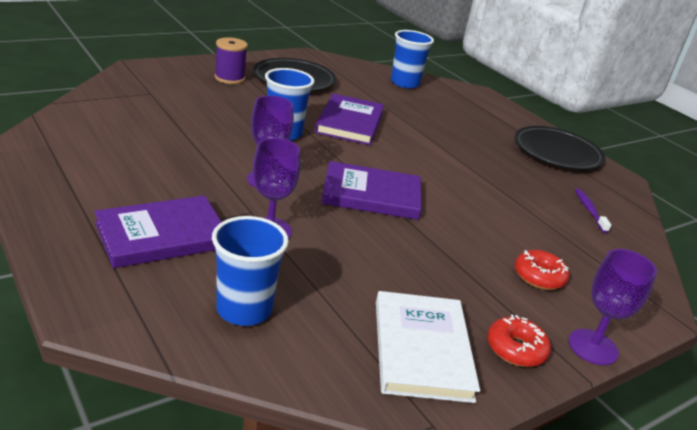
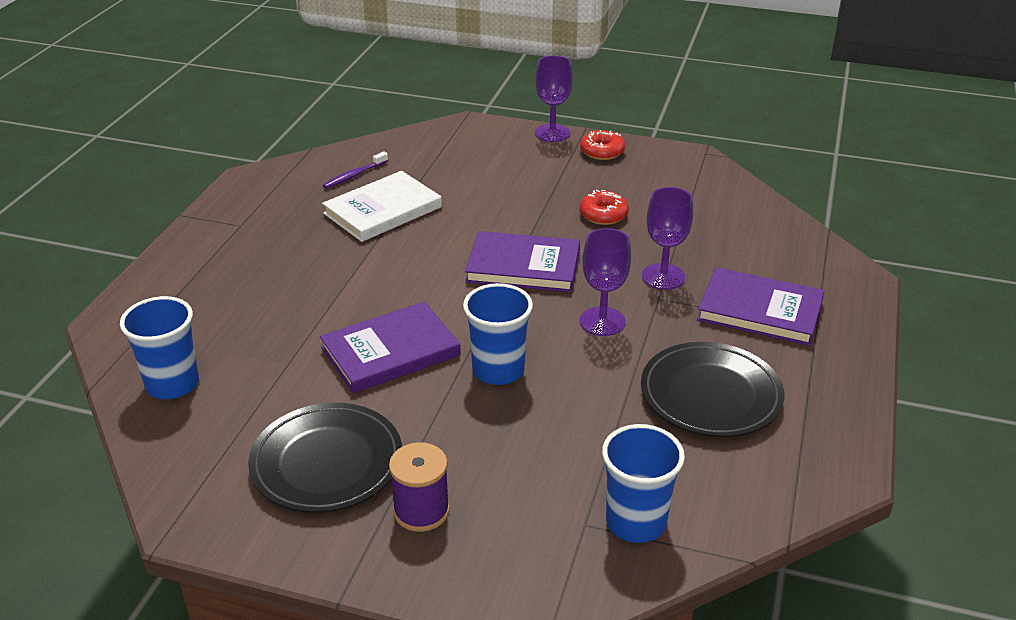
camera: 125 degrees left, 5 degrees up
blue cup [212,216,289,326] -> blue cup moved to [602,424,685,543]
purple book [321,161,422,220] -> purple book turned 45 degrees counterclockwise [465,231,580,292]
white book [376,291,480,403] -> white book moved to [322,171,442,242]
black plate [514,126,605,170] -> black plate moved to [641,342,785,437]
red donut [515,250,569,290] -> red donut moved to [579,190,629,225]

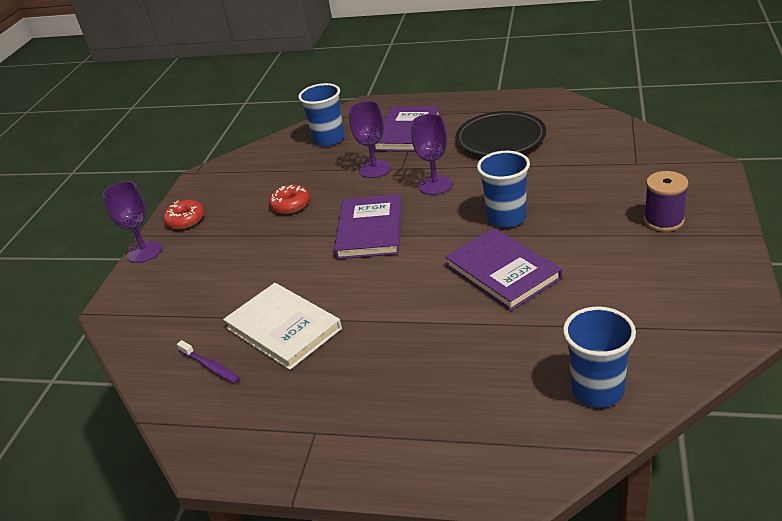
camera: 90 degrees left, 0 degrees up
black plate [248,403,402,513] -> none
blue cup [602,424,685,543] -> blue cup moved to [298,83,344,146]

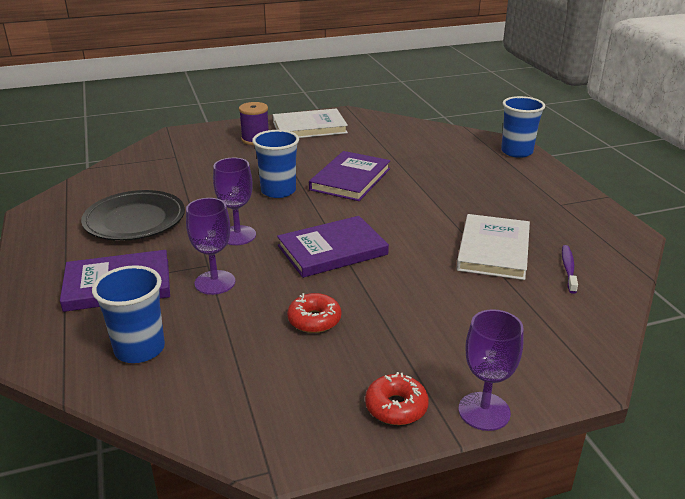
camera: 125 degrees left, 5 degrees down
blue cup [563,307,636,408] -> blue cup moved to [501,96,545,158]
none -> white book [273,108,348,138]

